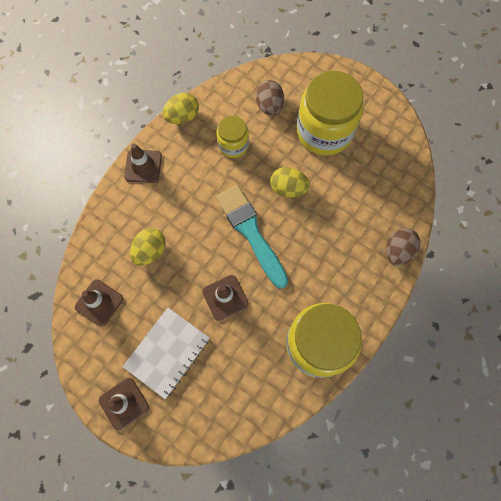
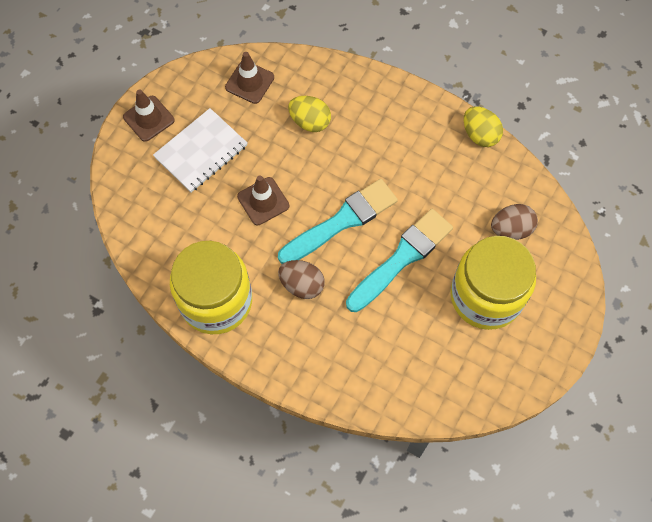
camera: 85 degrees right, 5 degrees down
white notebook [123,308,210,399] -> white notebook turned 75 degrees counterclockwise [153,108,247,193]
brown traffic cone [124,144,162,183] -> none
yellow jar [216,115,249,158] -> none
yellow egg [270,167,310,198] -> turquoise brush [346,209,453,312]
brown egg [386,228,421,266] -> brown egg moved to [278,260,325,299]

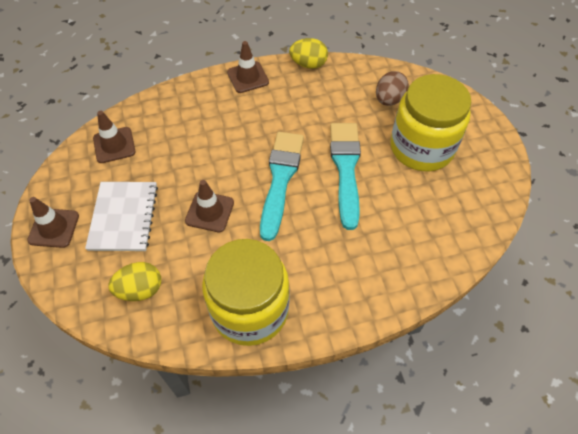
camera: 45 degrees left, 10 degrees down
brown egg [278,260,325,299] -> none
yellow egg [288,96,331,132] -> yellow egg moved to [108,262,161,301]
none -> brown traffic cone [227,41,269,93]

